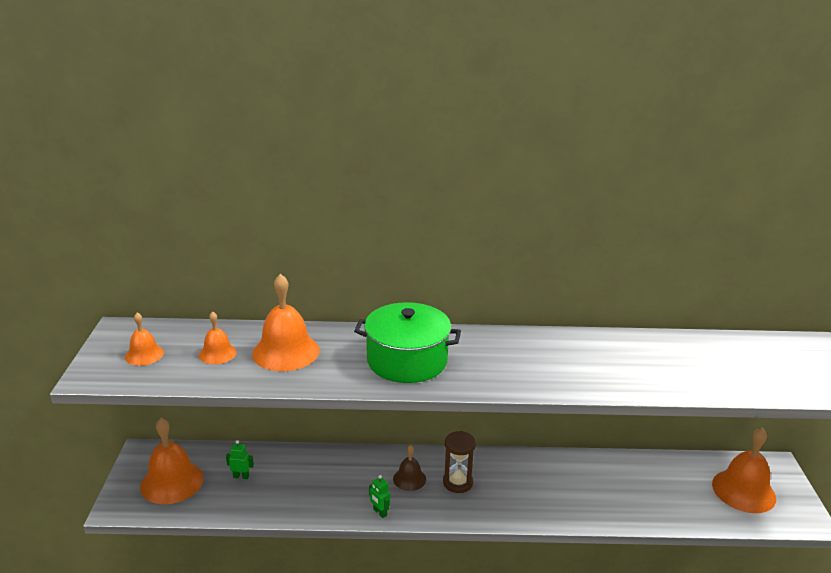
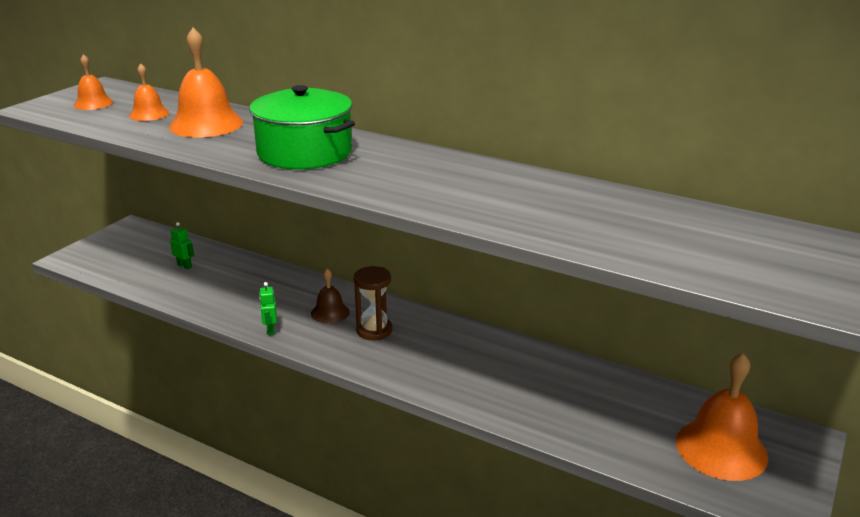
camera: 30 degrees right, 0 degrees up
orange bell [140,418,204,504] -> none

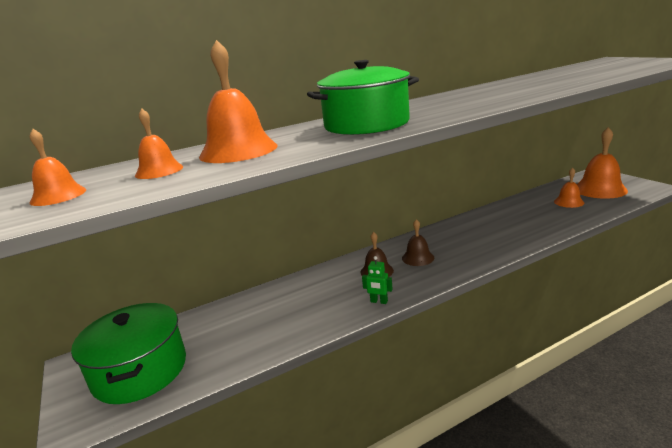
camera: 55 degrees left, 5 degrees down
green robot [170,222,194,269] -> none
brown hourglass [354,266,392,340] -> brown bell [402,219,434,266]
none -> green pot [71,303,186,404]
none -> orange bell [554,168,584,208]

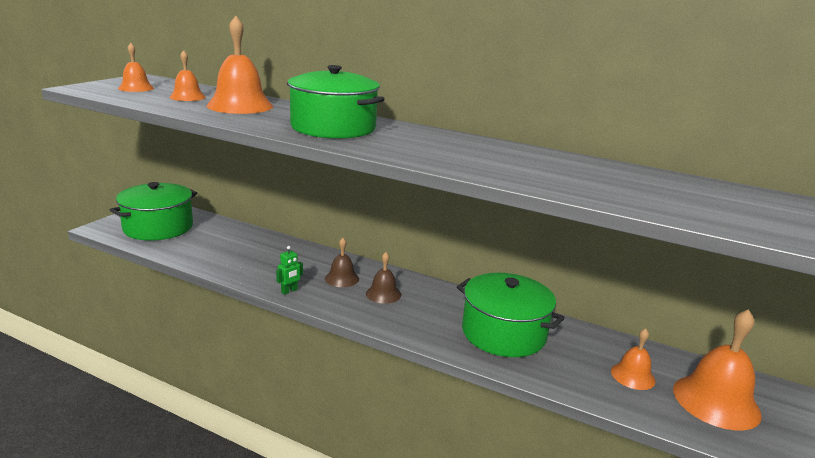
camera: 50 degrees right, 0 degrees up
green robot [362,256,393,304] -> green robot turned 120 degrees counterclockwise [276,246,303,295]
none -> green pot [457,273,565,357]

